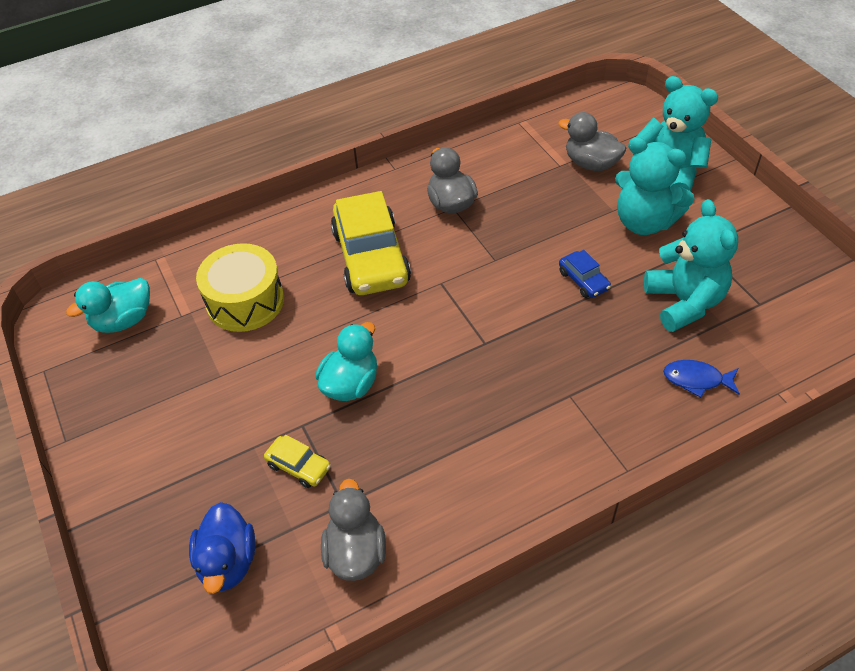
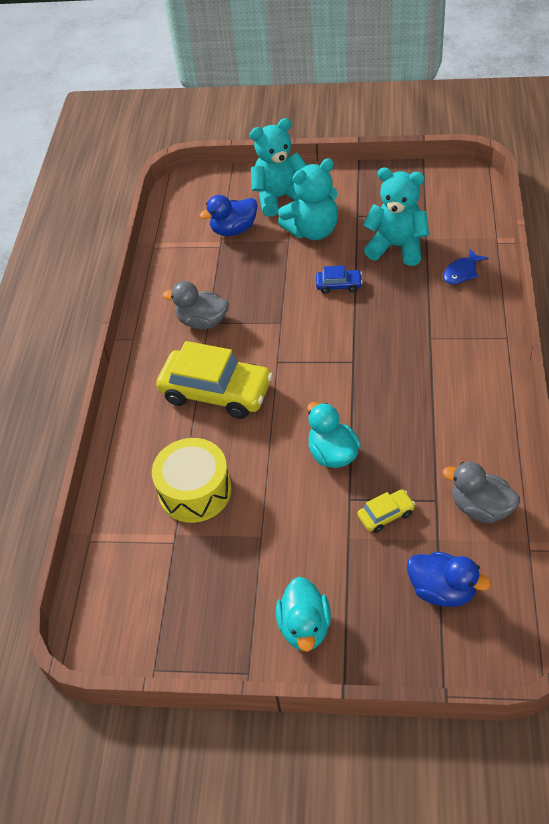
camera: 55 degrees left, 0 degrees up
turquoise duck [66,278,150,333] -> turquoise duck moved to [276,577,331,652]
grey duck [558,112,626,171] -> blue duck [200,195,258,236]

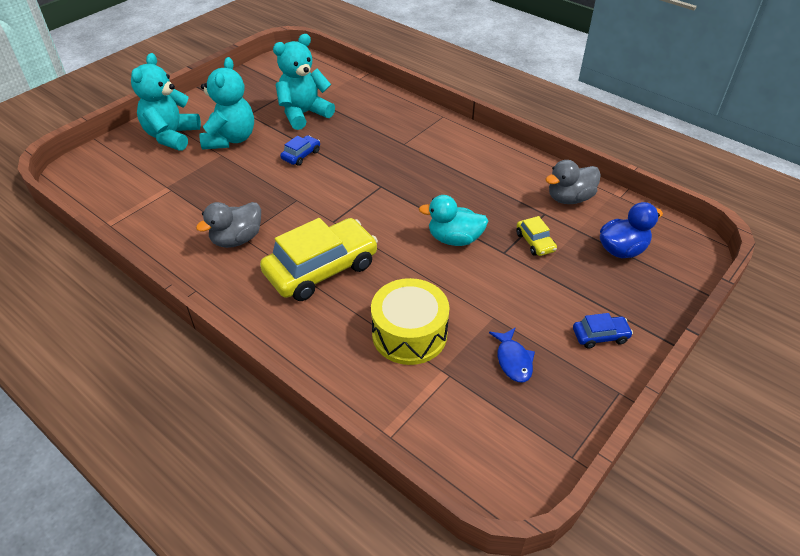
camera: 60 degrees left, 5 degrees down
blue duck [200,195,258,236] -> none
turquoise duck [276,577,331,652] -> blue car [573,313,633,348]
yellow car [358,489,415,533] -> yellow car turned 150 degrees clockwise [516,216,557,256]
blue fish [443,248,488,284] -> blue fish moved to [489,327,535,382]

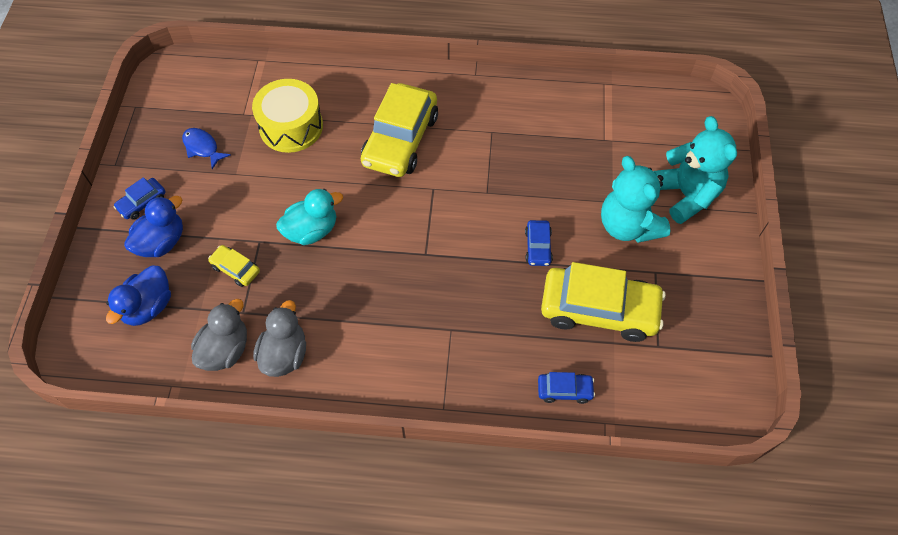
camera: 145 degrees right, 15 degrees up
grey duck [196,202,261,248] -> grey duck moved to [253,300,306,377]
turquoise teddy bear [273,34,335,130] -> yellow car [541,262,666,342]
none -> blue duck [124,196,183,257]
none -> blue car [538,372,595,404]

